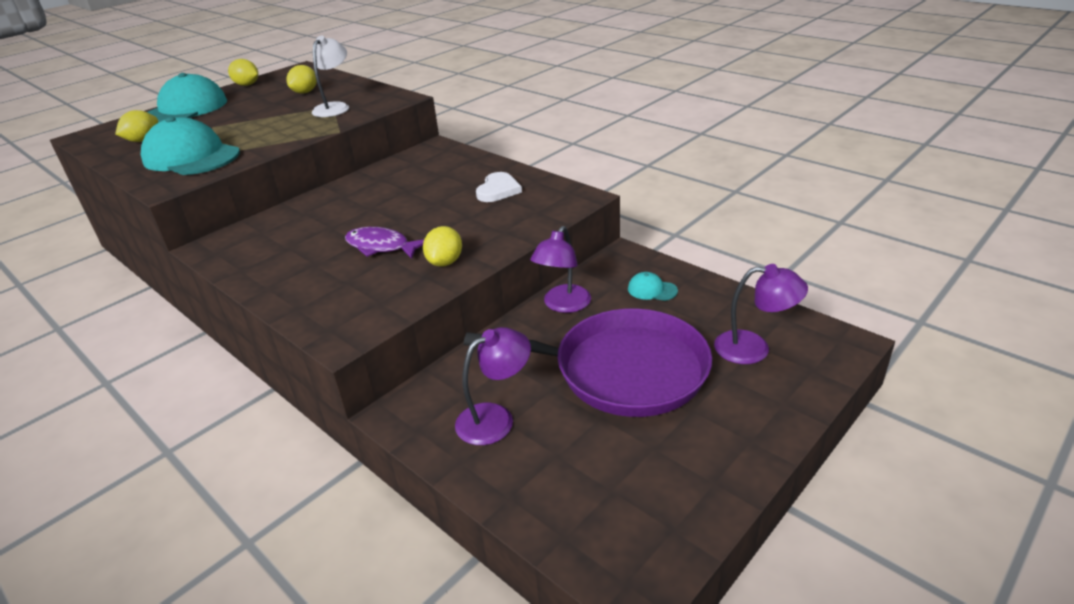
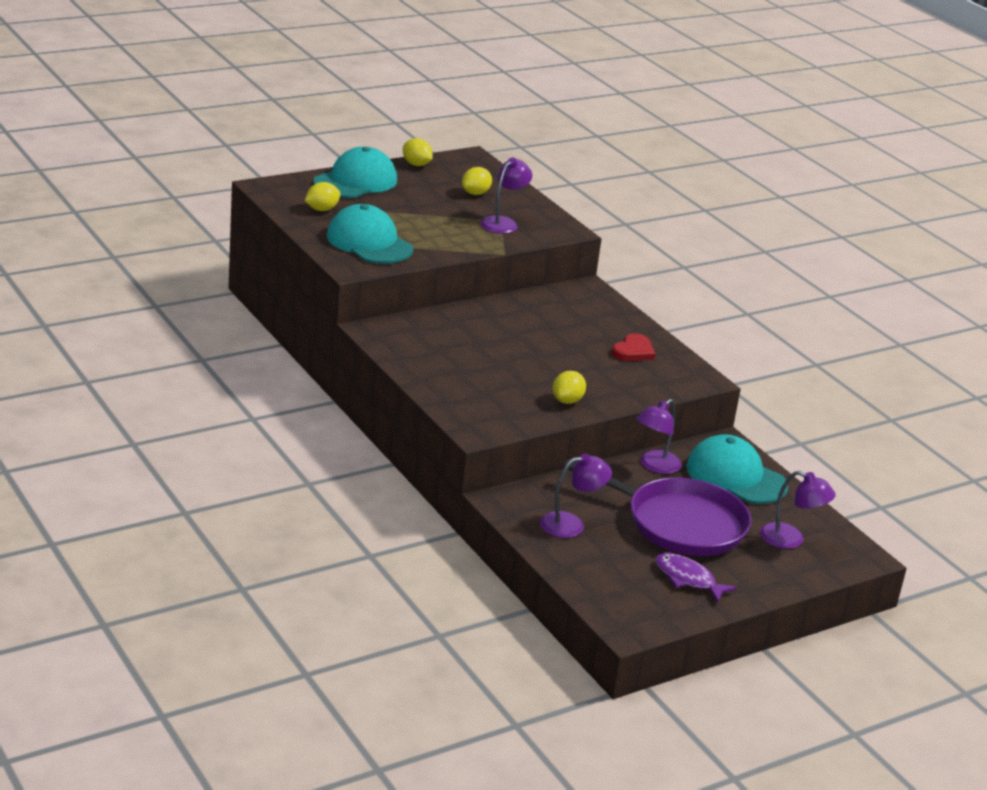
camera: 10 degrees right, 5 degrees down
white lamp [312,36,349,117] -> purple lamp [481,158,532,234]
purple fish [345,227,424,259] -> purple fish moved to [655,553,737,603]
white heart [476,172,522,202] -> red heart [612,333,655,361]
turquoise cap [628,272,678,301] -> turquoise cap [686,434,789,504], size x2.39

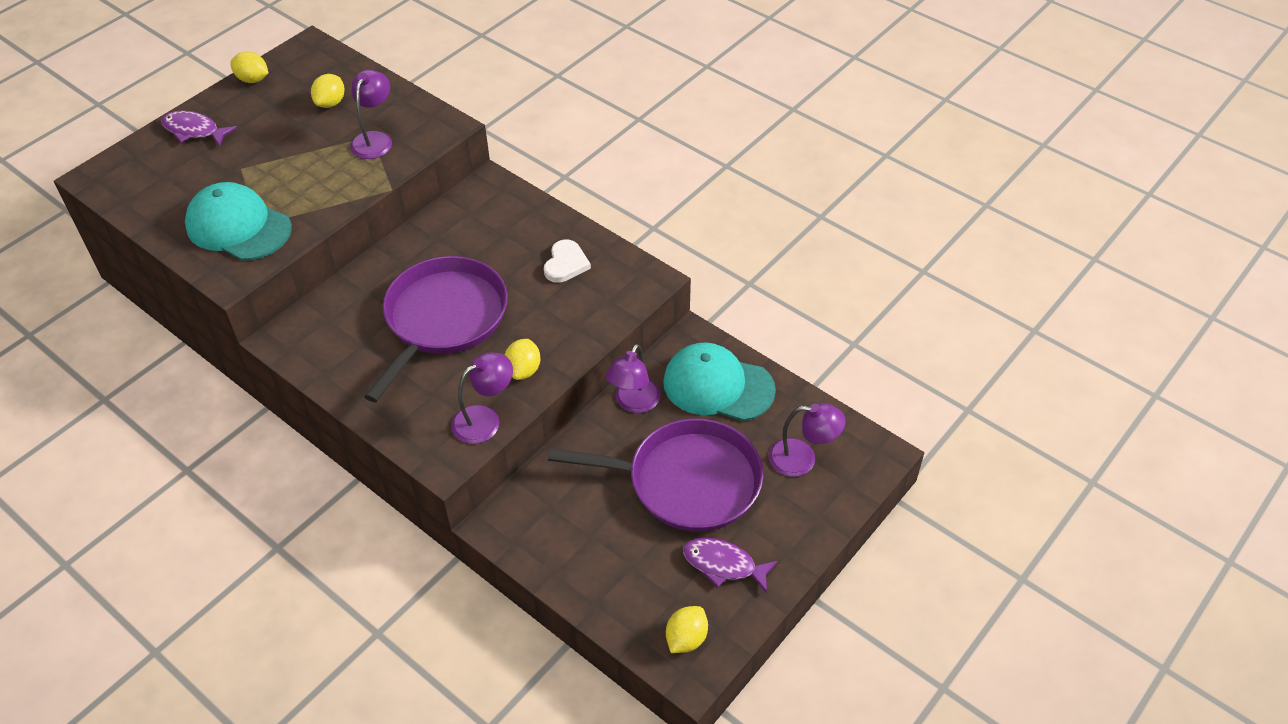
camera: 15 degrees left, 20 degrees up
yellow lemon [305,182,341,211] -> yellow lemon moved to [666,606,708,653]
turquoise cap [313,147,397,198] -> purple fish [161,111,237,147]
purple lamp [540,454,612,538] -> purple lamp moved to [451,353,513,444]
red heart [612,333,655,361] -> white heart [544,239,591,283]
none -> purple pan [364,256,508,402]

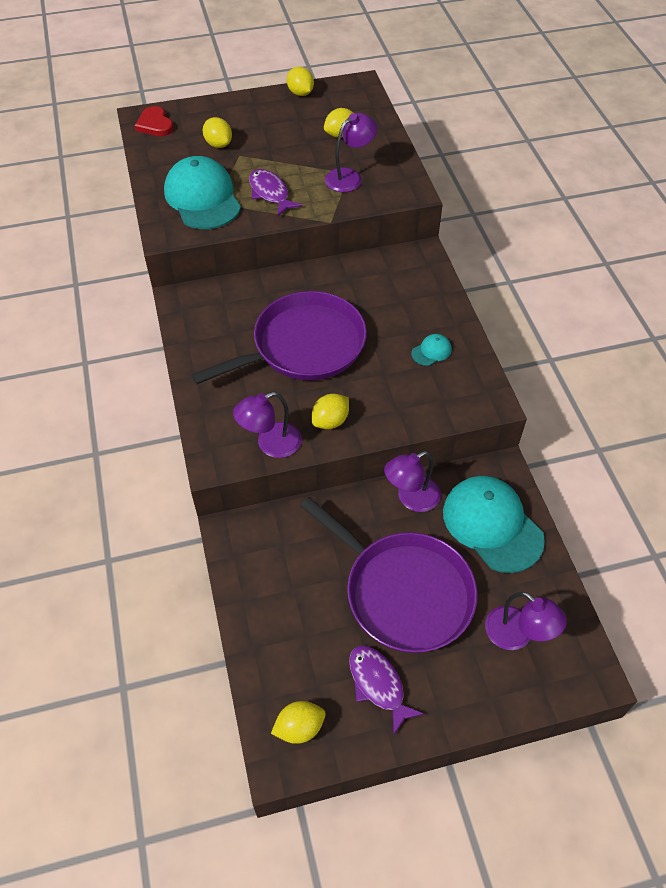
camera: 35 degrees right, 5 degrees up
purple fish [161,111,237,147] -> purple fish moved to [249,169,302,216]
purple lamp [451,353,513,444] -> purple lamp turned 150 degrees clockwise [233,392,302,458]
white heart [544,239,591,283] -> turquoise cap [411,334,452,366]
none -> red heart [135,106,174,136]
none -> yellow lemon [203,117,232,148]

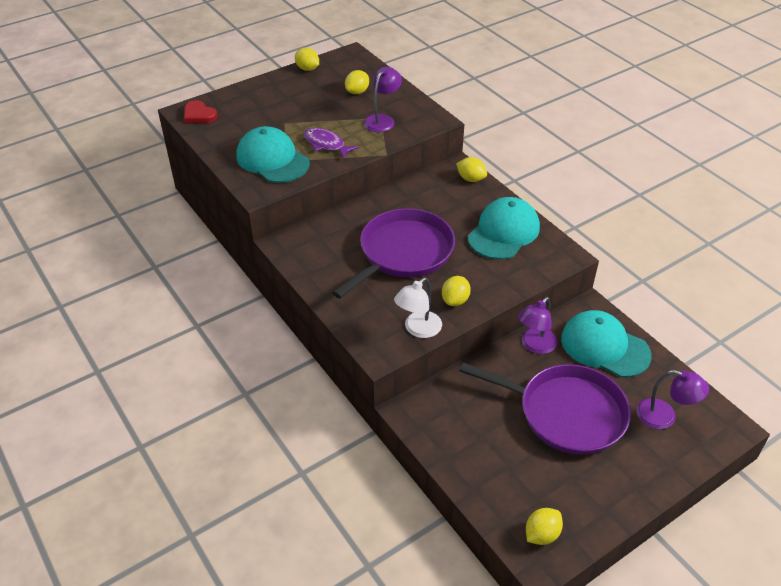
camera: 20 degrees left, 10 degrees down
yellow lemon [203,117,232,148] -> yellow lemon moved to [456,157,487,182]
purple lamp [233,392,302,458] -> white lamp [394,277,442,338]
purple fish [349,645,424,736] -> none
turquoise cap [411,334,452,366] -> turquoise cap [468,197,540,260], size x2.39

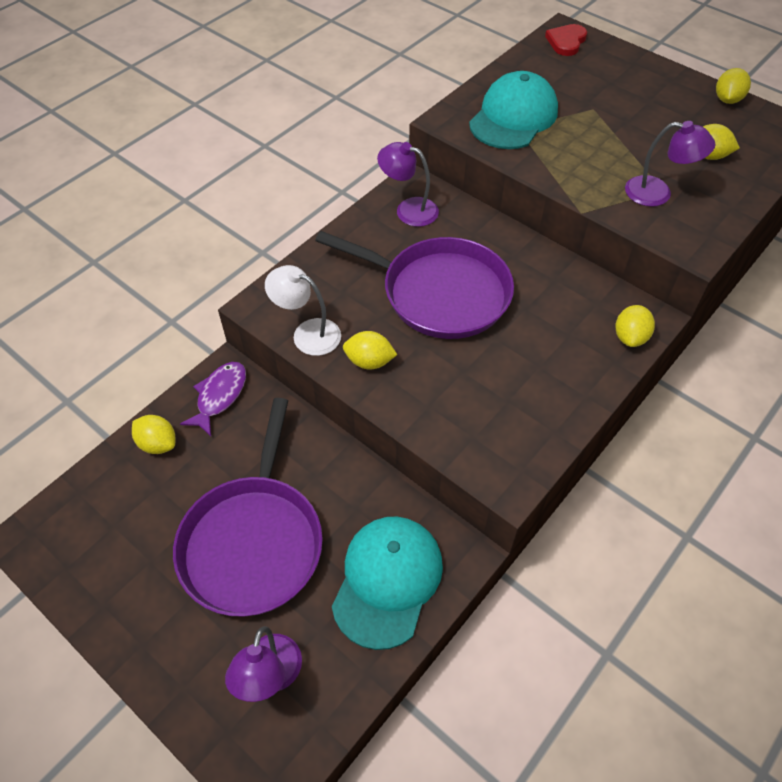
camera: 75 degrees right, 10 degrees up
purple fish [304,128,359,159] -> purple fish moved to [180,362,246,436]
turquoise cap [468,197,540,260] -> none
purple lamp [518,297,557,354] -> purple lamp moved to [377,142,439,227]
yellow lemon [526,508,563,545] -> yellow lemon moved to [132,415,175,454]

